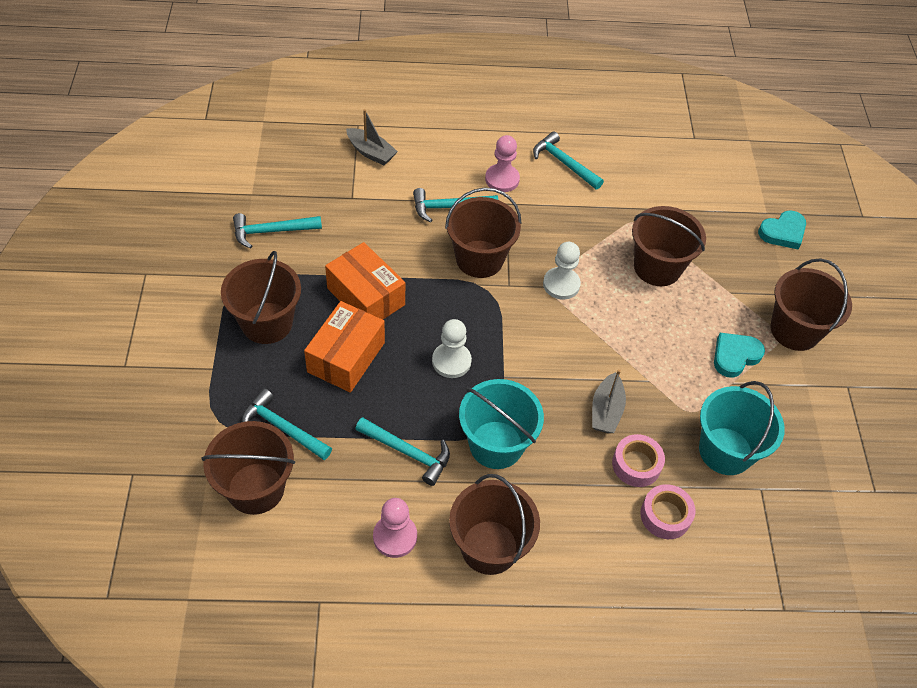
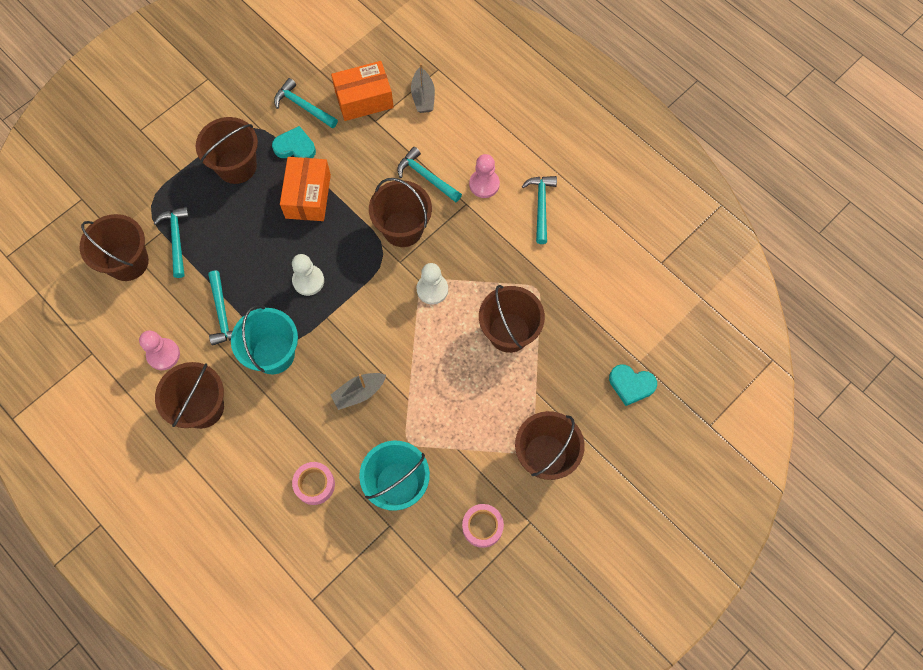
camera: 50 degrees right, 15 degrees up
orange box [304,301,385,393] -> orange box moved to [331,61,394,121]
pink tape [612,434,665,487] -> pink tape moved to [462,504,504,548]
turquoise heart [714,333,765,378] -> turquoise heart moved to [272,126,316,158]

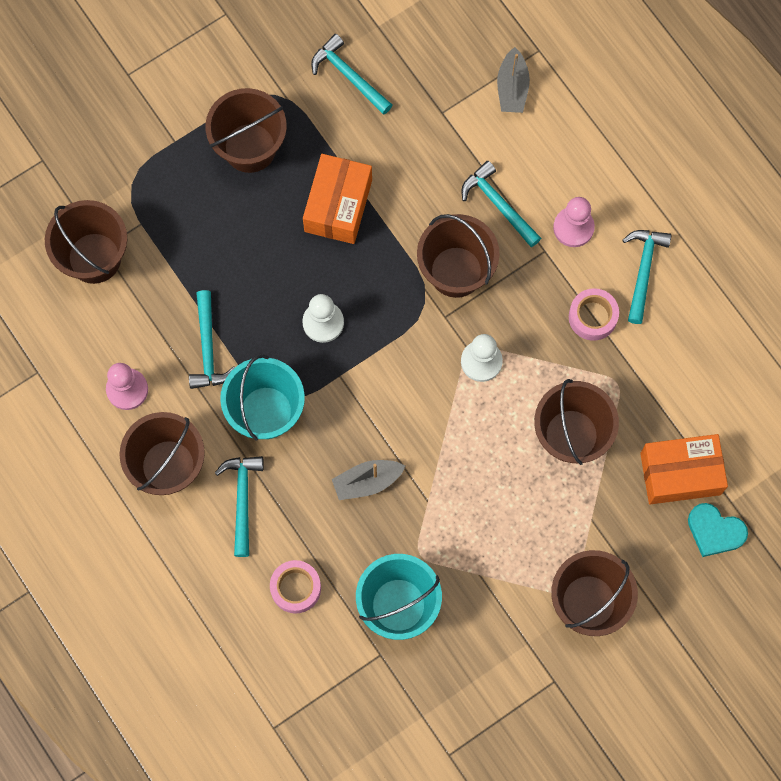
camera: 10 degrees right, 5 degrees up
turquoise hammer [154,206,190,278] -> turquoise hammer moved to [215,456,264,557]
turquoise heart [272,126,316,158] -> none
orange box [331,61,394,121] -> orange box moved to [640,434,728,504]
pink tape [462,504,504,548] -> pink tape moved to [569,288,619,341]

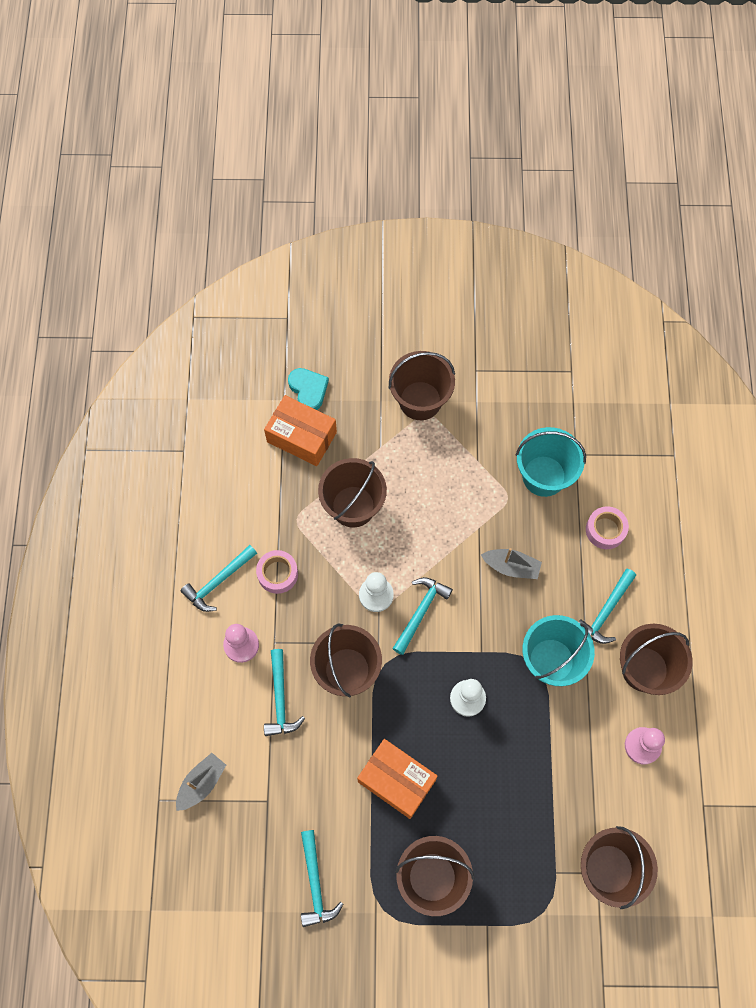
camera: 145 degrees left, 5 degrees down
turquoise hammer [189,290,235,389] -> turquoise hammer moved to [392,577,453,655]
orange box [303,154,372,244] -> orange box turned 75 degrees clockwise [357,739,438,819]

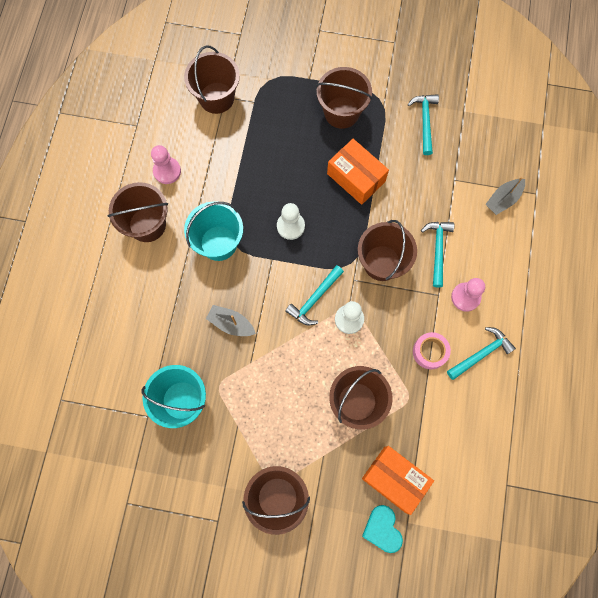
camera: 170 degrees left, 5 degrees up
turquoise hammer [579,569,636,644] -> none
pink tape [586,506,629,549] -> none

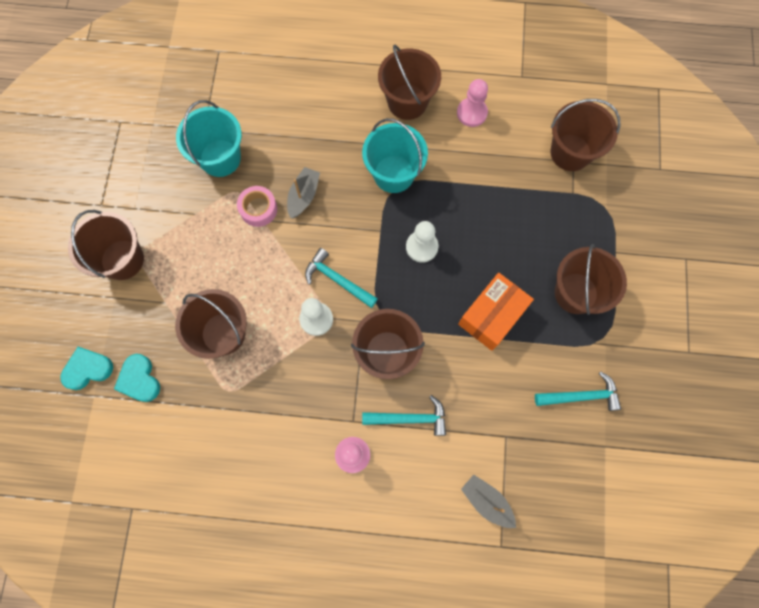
camera: 85 degrees right, 0 degrees up
orange box [362,446,434,515] -> turquoise heart [114,354,160,402]
pink tape [413,332,451,369] -> pink tape moved to [237,186,277,227]
turquoise hammer [447,327,516,380] -> none

